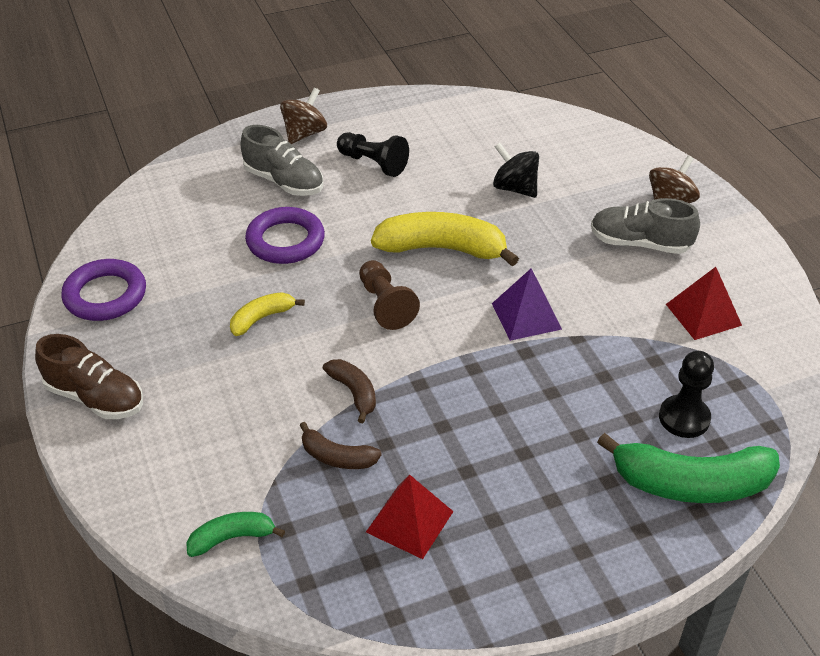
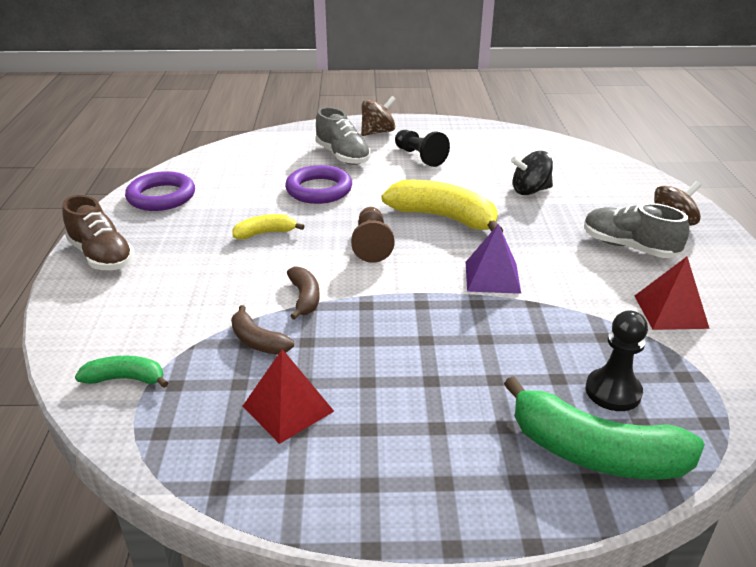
camera: 20 degrees right, 10 degrees down
black spinning top [493,143,539,198] -> black spinning top turned 75 degrees counterclockwise [511,151,553,195]

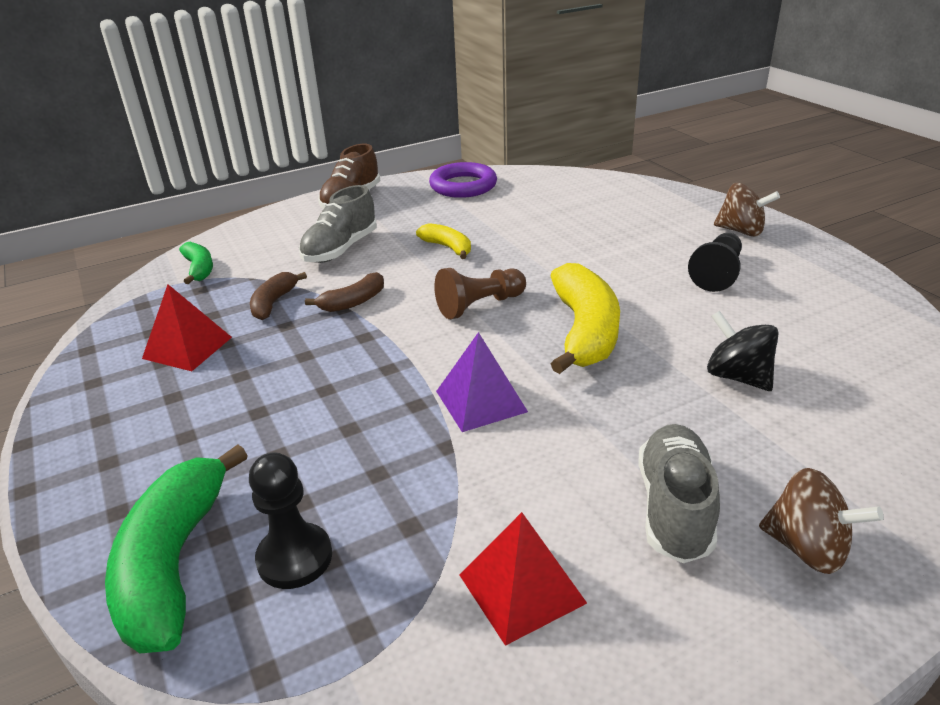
camera: 65 degrees right, 0 degrees up
purple ring [285,165,352,204] -> none
grey shoe [315,107,371,165] -> grey shoe moved to [299,185,377,263]

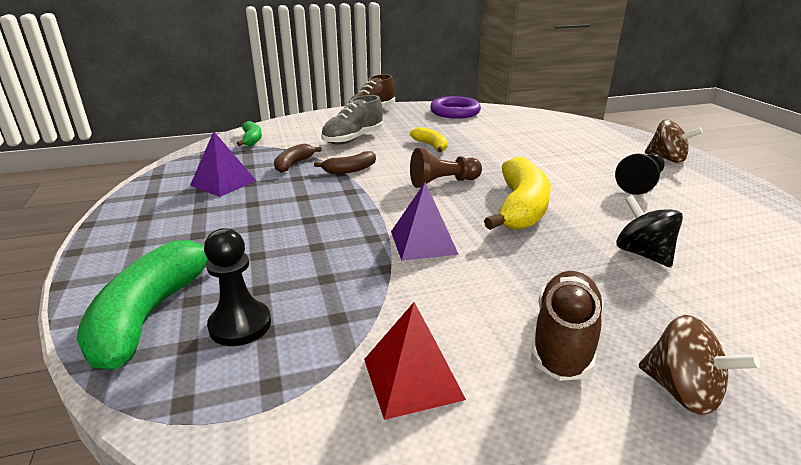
camera: 10 degrees right, 5 degrees down
red pyramid [142,285,232,371] -> purple pyramid [190,131,256,197]
grey shoe [638,424,720,563] -> brown shoe [531,271,604,381]

